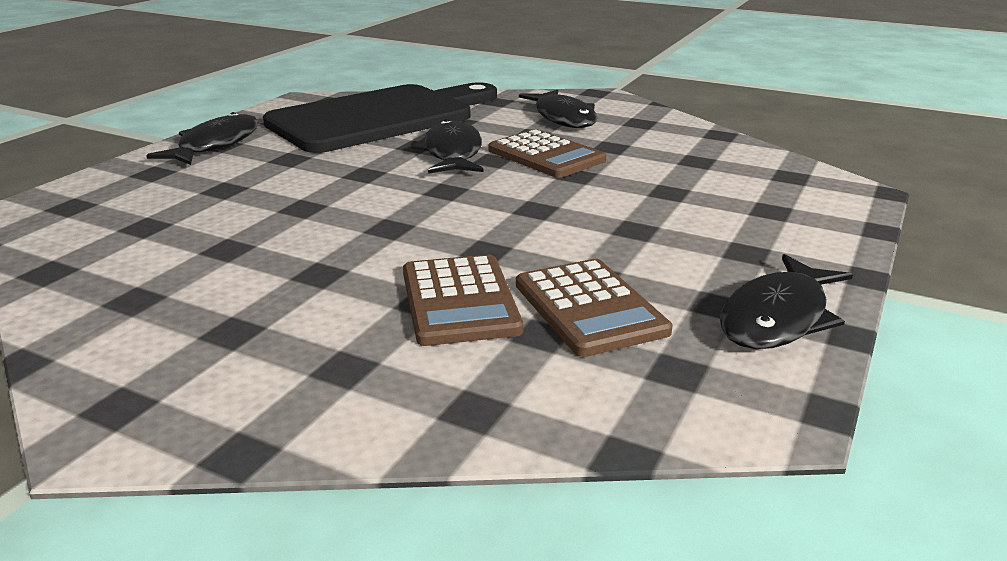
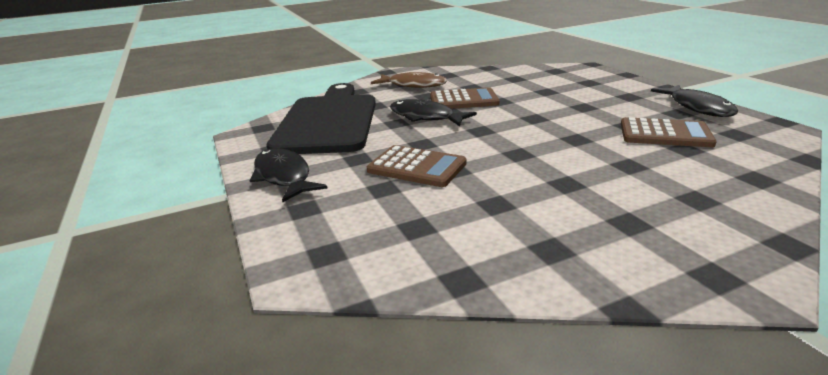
camera: 50 degrees left, 0 degrees up
brown calculator [403,255,523,346] -> brown calculator moved to [367,145,467,187]
black fish [519,90,597,128] -> brown fish [371,72,447,88]

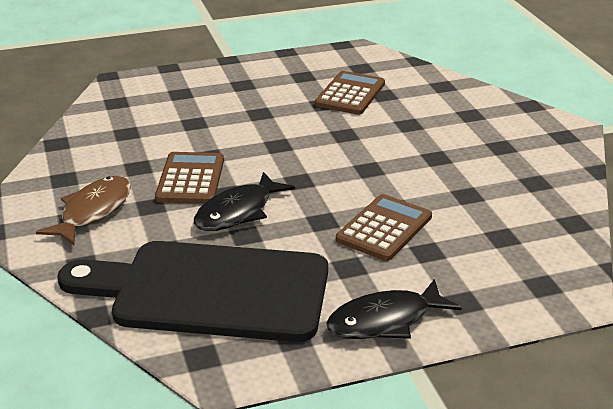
camera: 85 degrees left, 5 degrees up
black fish [651,85,738,117] -> none

